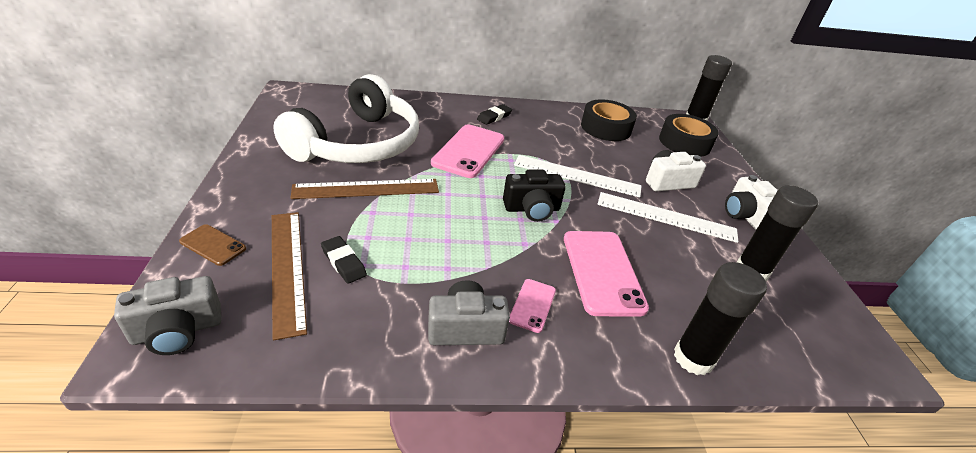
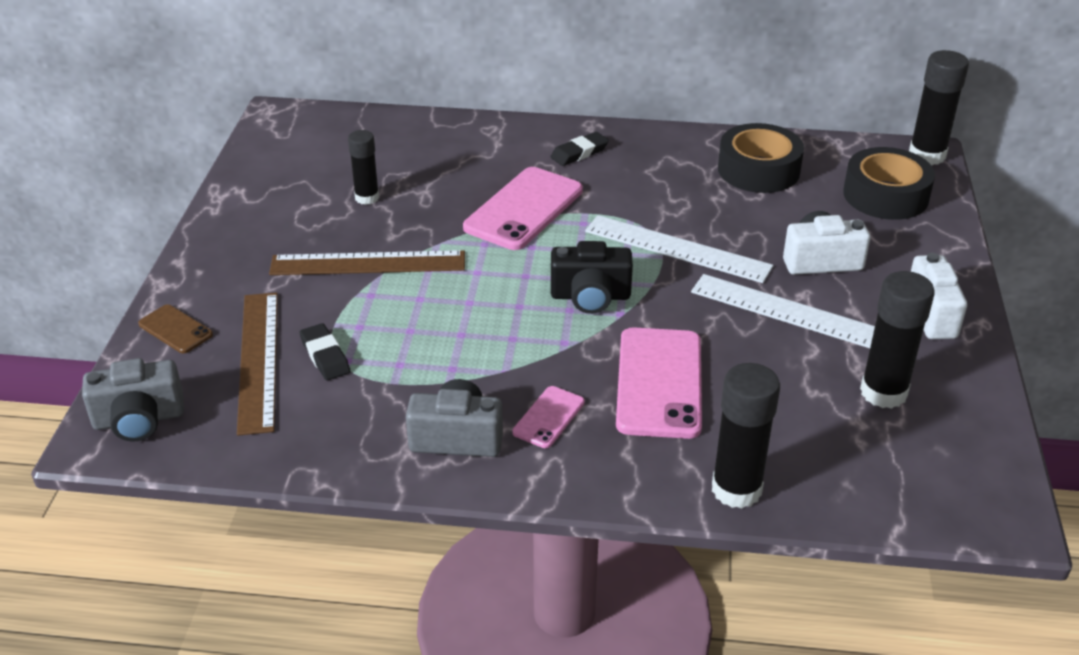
camera: 15 degrees right, 0 degrees up
white headphones [273,74,419,163] -> black glue stick [348,130,379,205]

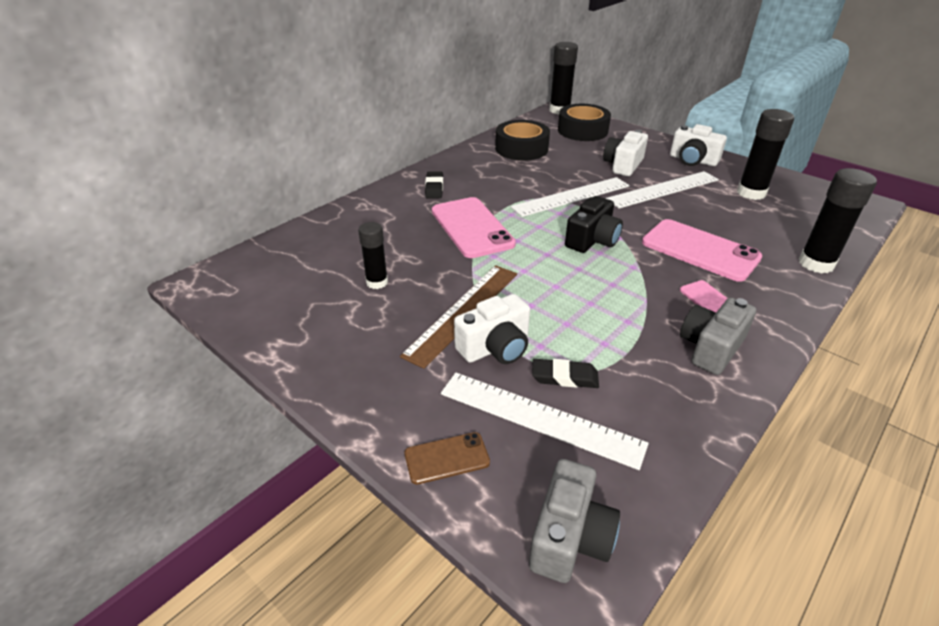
camera: 55 degrees left, 0 degrees up
brown ruler [237,292,278,436] -> white ruler [441,373,649,470]
none -> white camera [454,294,530,364]

